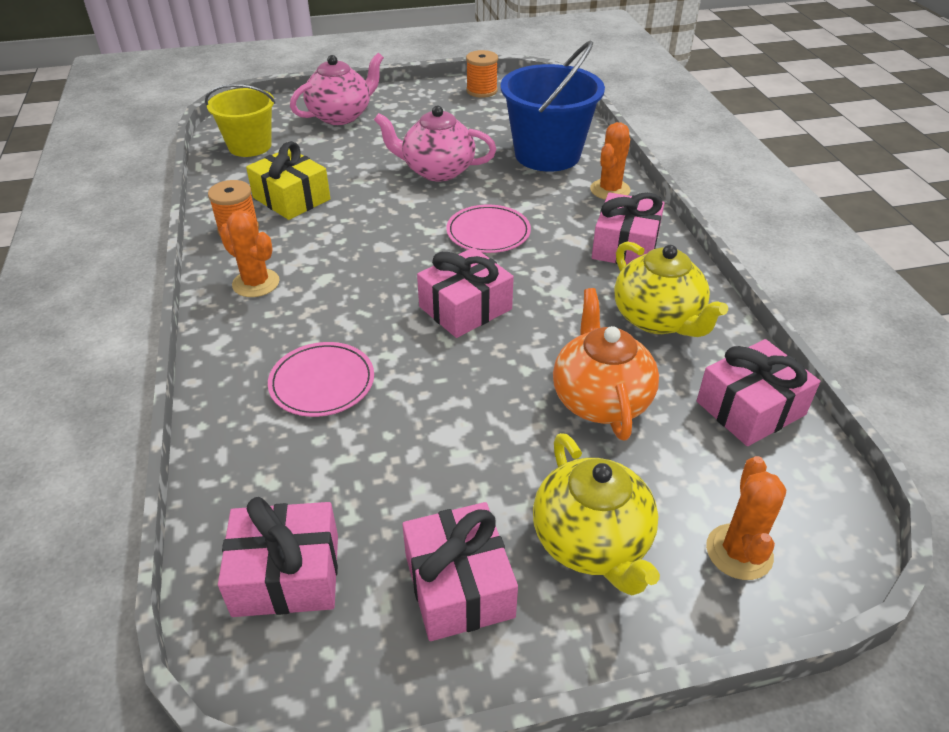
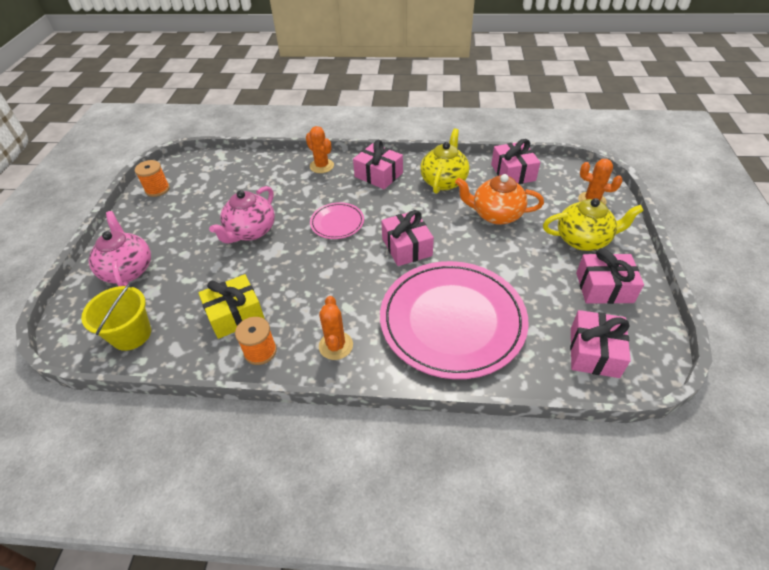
camera: 70 degrees left, 5 degrees up
orange cactus [219,210,279,297] -> orange cactus turned 60 degrees counterclockwise [319,296,353,360]
pink plate [268,342,374,417] -> pink plate [380,261,529,379], size x2.22
blue bucket [501,41,605,171] -> none
yellow teapot [614,241,728,337] -> yellow teapot turned 60 degrees counterclockwise [420,129,470,194]

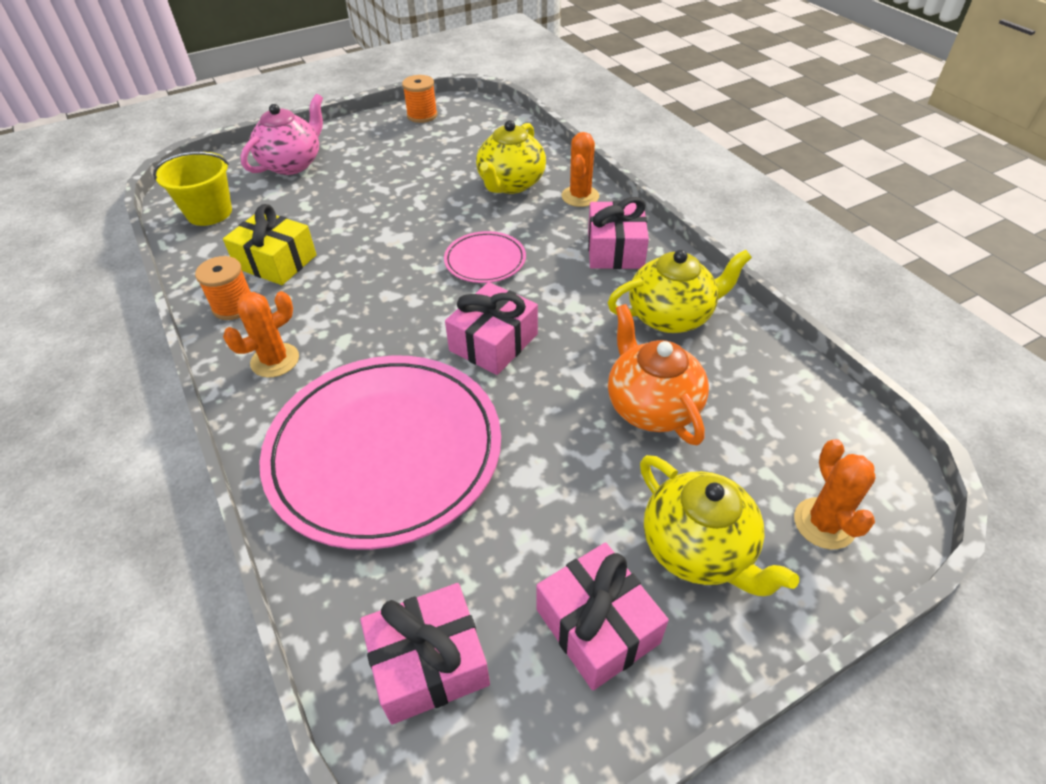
camera: 55 degrees right, 0 degrees up
pink teapot [209,186,275,243] -> none
pink gift [491,139,540,184] -> none
none -> yellow teapot [476,120,546,194]

